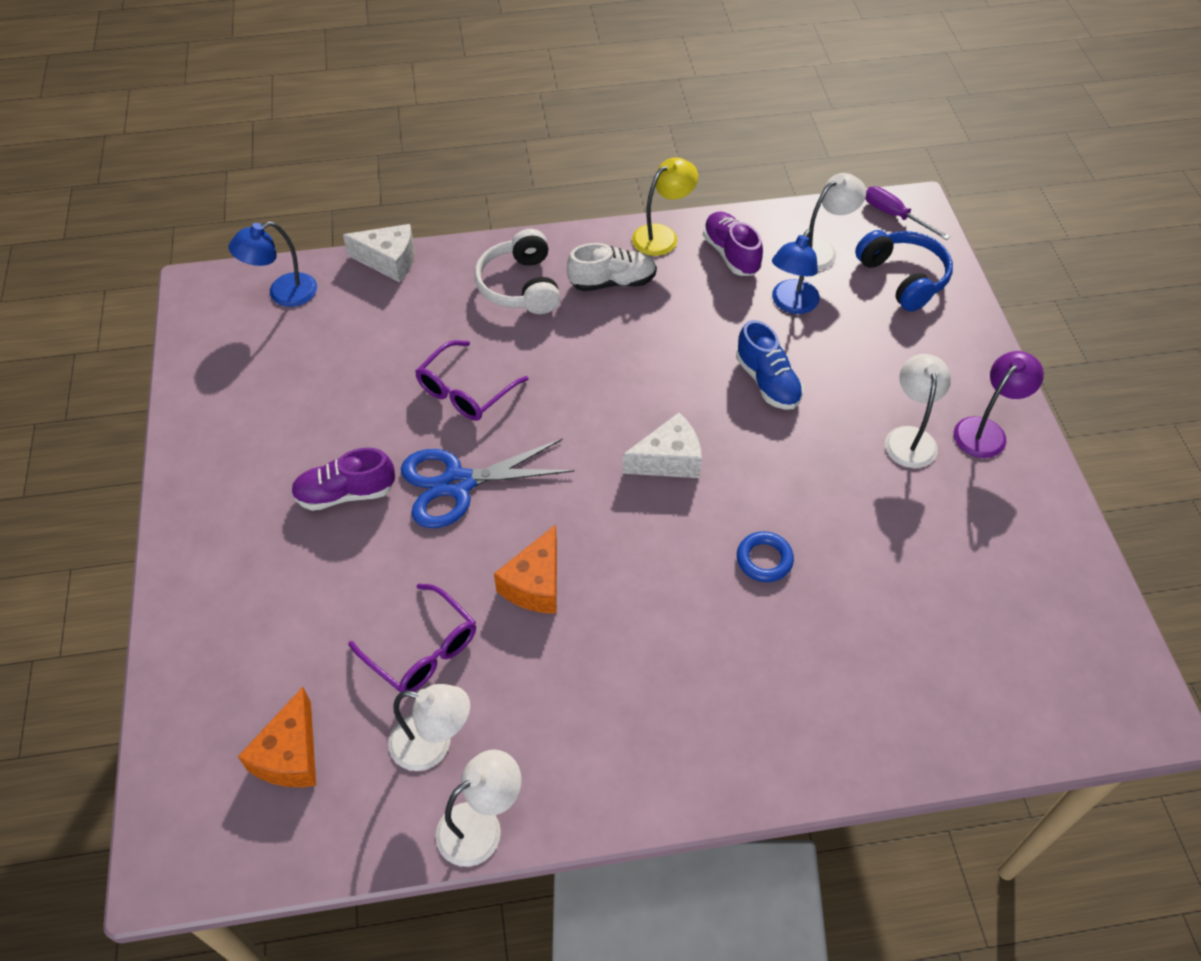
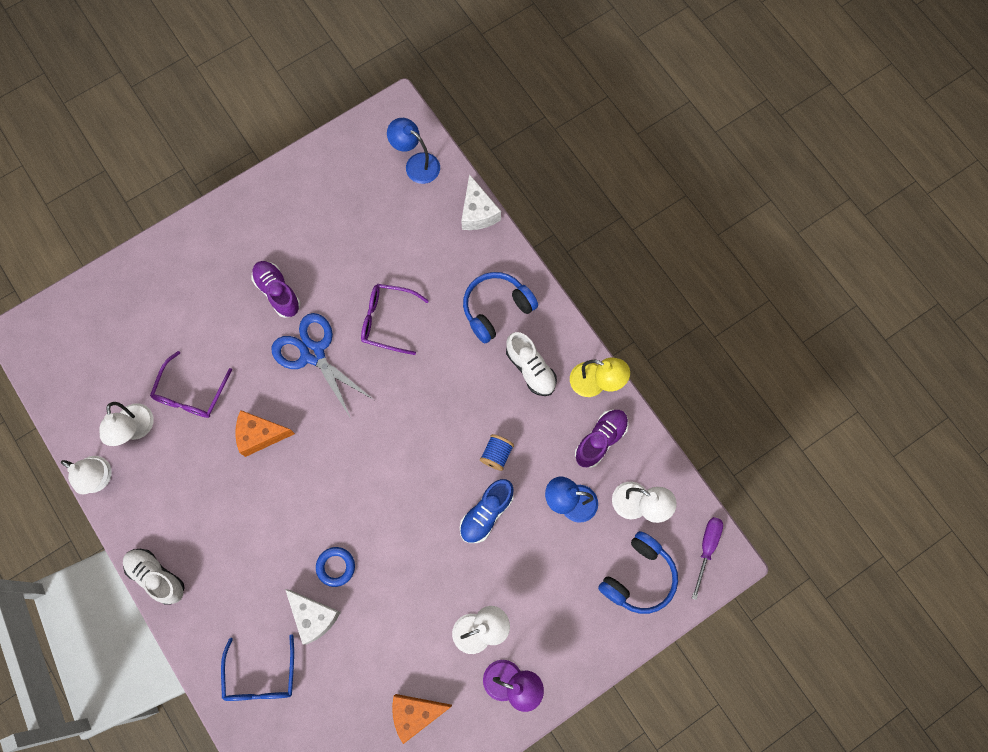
camera: 65 degrees right, 20 degrees up
orange cheese [238,687,316,787] -> orange cheese moved to [392,694,452,744]
white headphones [475,229,560,314] -> blue headphones [463,272,538,344]
white cheese [623,413,702,478] -> white cheese moved to [285,589,341,645]
none -> white shoe [123,549,185,605]
none -> blue glasses [221,634,294,701]
none -> blue spool [480,434,514,471]

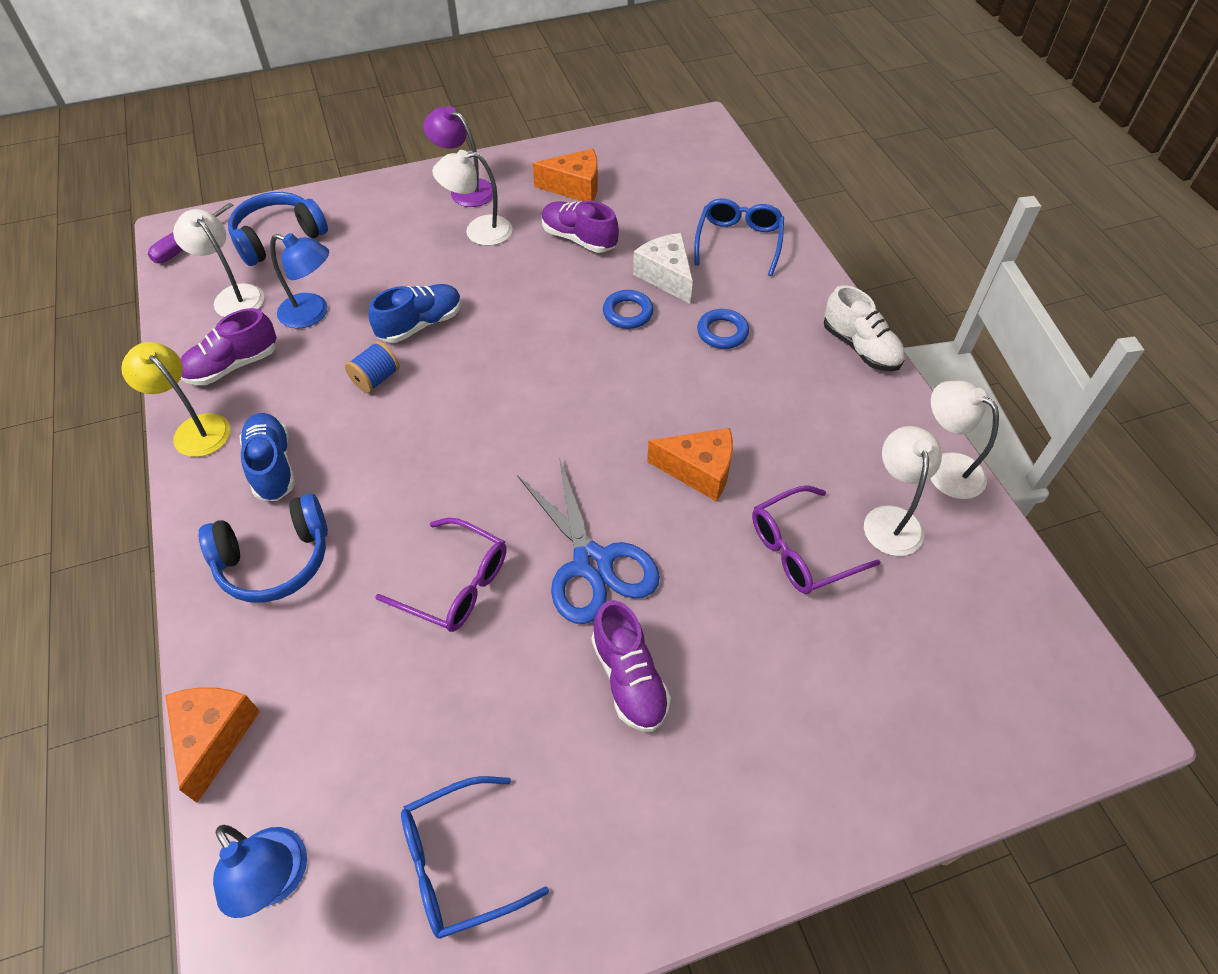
camera: 165 degrees left, 20 degrees down
purple glasses [150,351,232,418] -> purple glasses turned 150 degrees counterclockwise [752,485,880,594]
white cheese [461,174,501,230] -> orange cheese [165,687,260,803]
white shoe [506,332,557,396] -> blue shoe [239,413,295,501]
none -> blue glasses [401,776,549,939]
none -> purple shoe [542,201,619,253]
none -> blue ring [697,309,749,349]

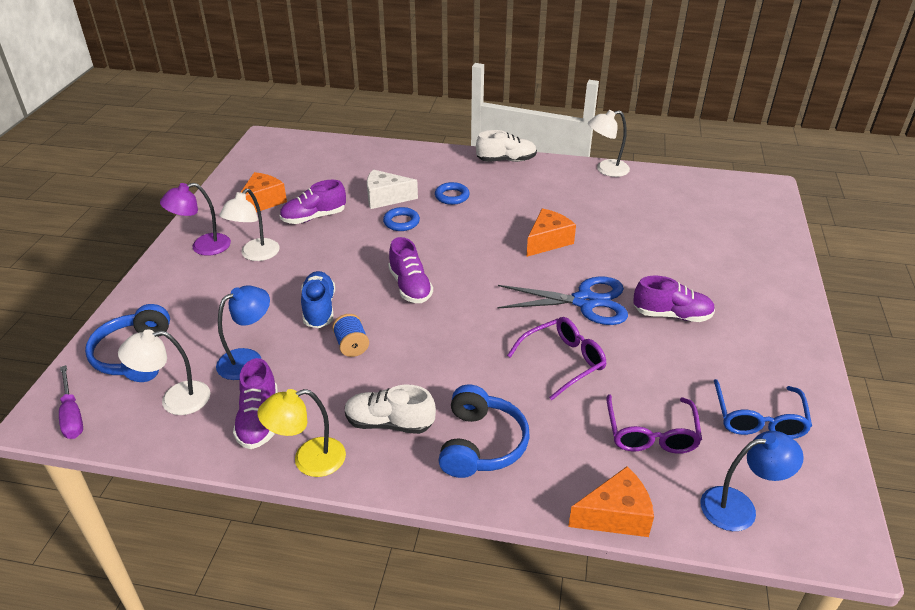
camera: 60 degrees left, 15 degrees down
orange cheese [165,687,260,803] -> orange cheese turned 135 degrees clockwise [568,467,654,537]
blue shoe [239,413,295,501] -> white shoe [345,384,436,434]
blue glasses [694,199,784,276] -> none
purple glasses [752,485,880,594] -> purple glasses moved to [606,394,702,454]
white lamp [864,426,942,556] -> none
none -> purple shoe [388,237,433,303]

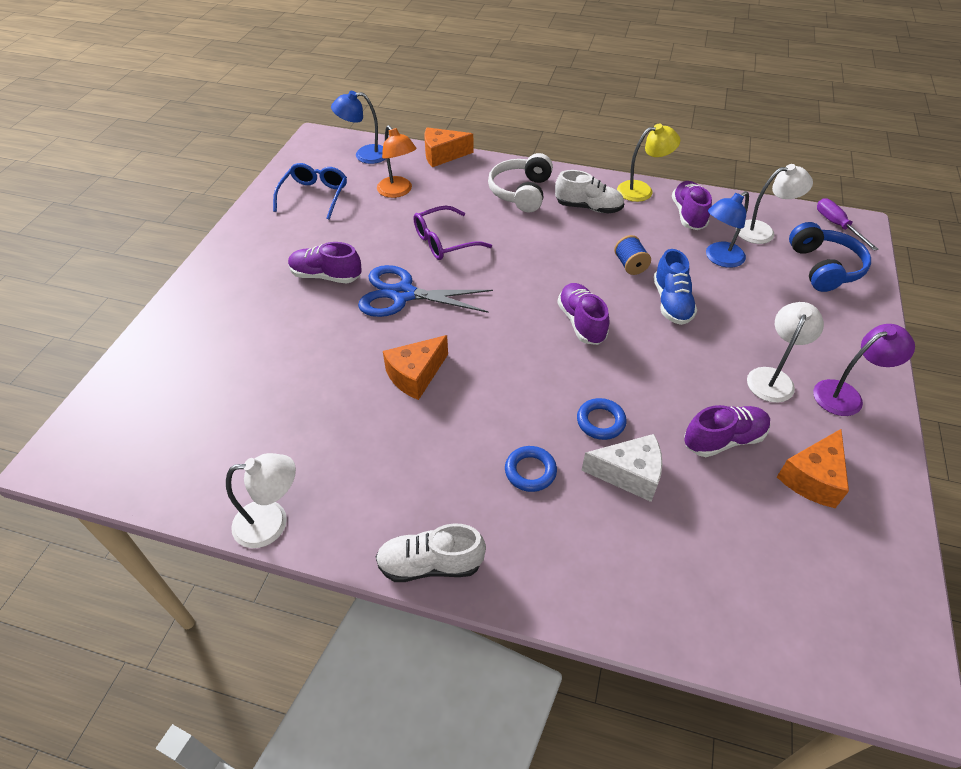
camera: 175 degrees left, 10 degrees up
blue headphones [438,385,530,478] -> white headphones [488,153,553,212]
purple glasses [606,394,702,454] -> orange lamp [377,125,417,198]

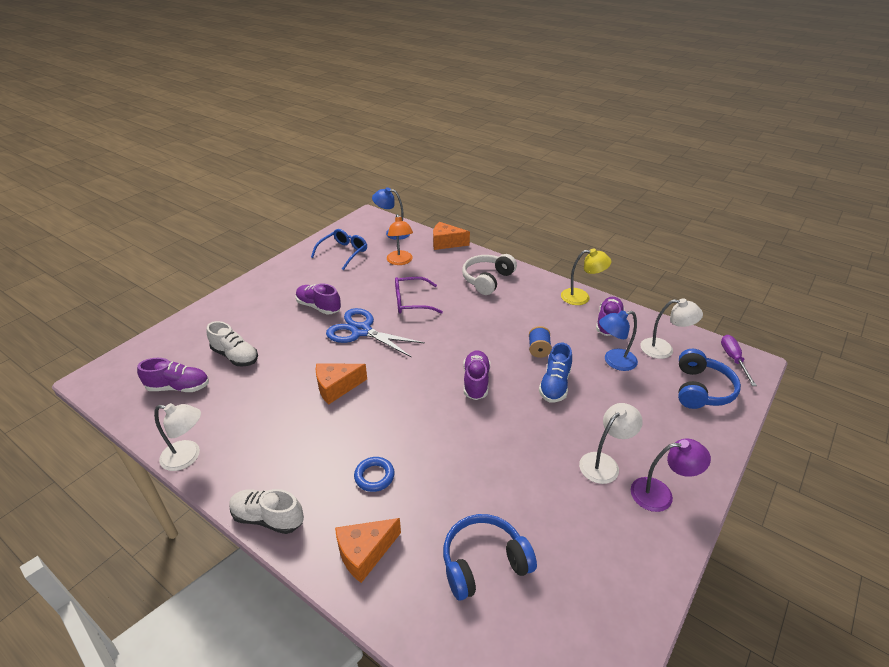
camera: 20 degrees right, 10 degrees down
white shoe [555,170,624,214] -> white shoe moved to [207,321,258,366]
blue ring [577,398,627,440] -> none
white cheese [581,434,662,502] -> none
purple shoe [684,405,770,457] -> purple shoe moved to [137,358,209,392]
orange cheese [777,429,849,508] -> orange cheese moved to [335,518,401,583]
none -> blue headphones [443,514,537,601]

